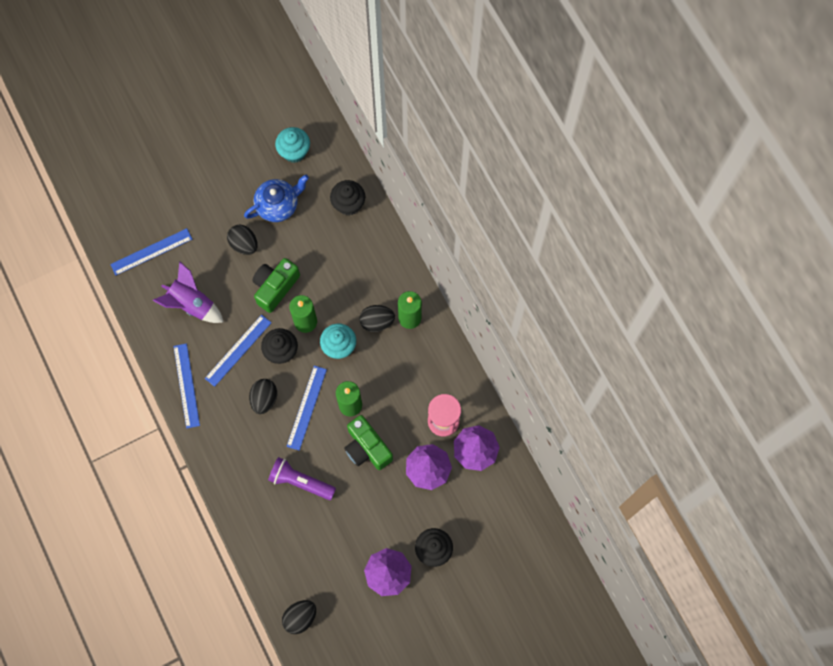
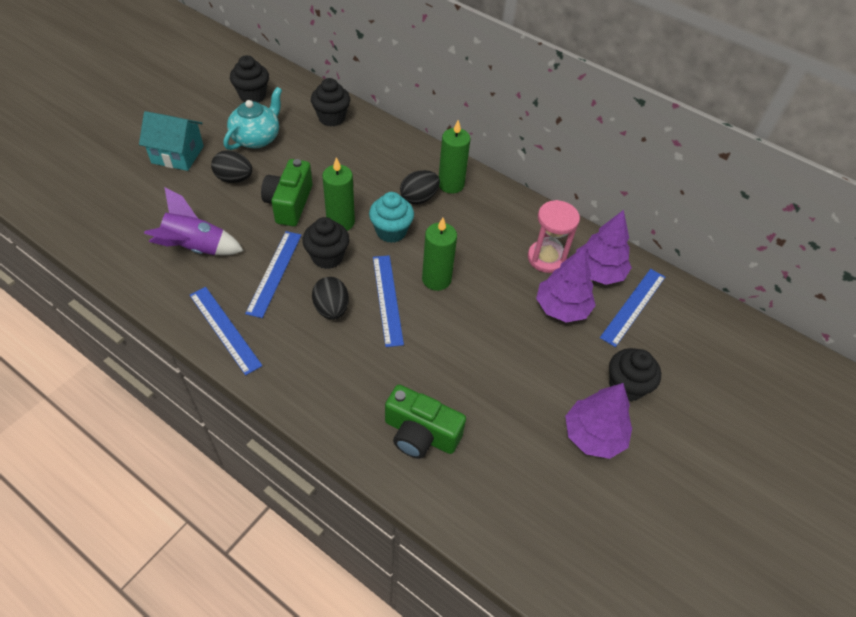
camera: 30 degrees left, 20 degrees down
blue ruler [110,228,192,276] -> blue ruler moved to [600,269,665,347]
blue teapot [244,174,309,222] -> turquoise teapot [224,87,282,150]
purple flashlight [268,457,336,500] -> none
turquoise cupcake [275,127,310,163] -> black cupcake [230,55,269,102]
black egg [282,600,316,634] -> none
green camera [344,415,393,470] -> green camera moved to [385,385,466,459]
none -> turquoise house [139,111,204,171]

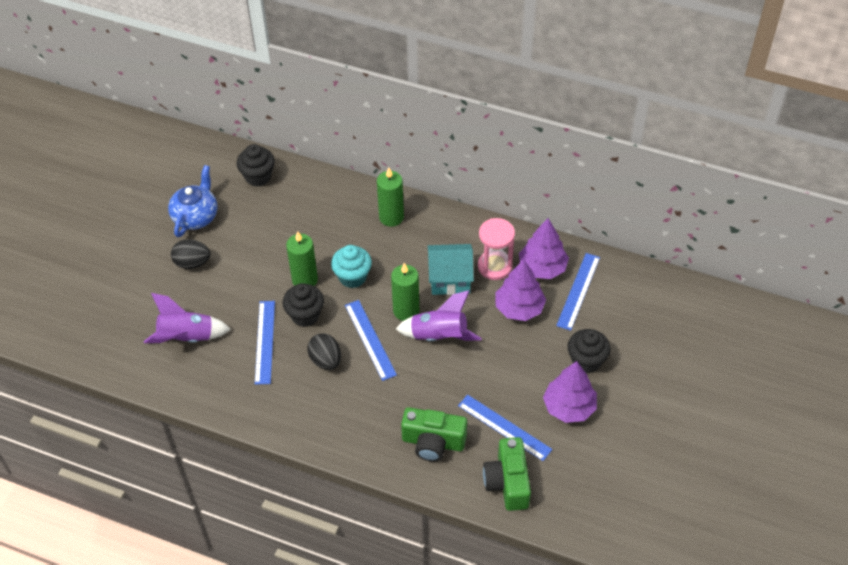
camera: 10 degrees left, 0 degrees up
turquoise house [139,111,204,171] -> turquoise house moved to [428,244,474,295]
blue ruler [190,287,262,375] -> blue ruler moved to [458,395,552,461]
turquoise teapot [224,87,282,150] -> blue teapot [168,165,217,237]
black cupcake [230,55,269,102] -> none
green camera [261,159,312,226] -> green camera moved to [483,437,531,511]
black egg [400,170,440,204] -> none
none -> purple rocket [396,290,482,341]

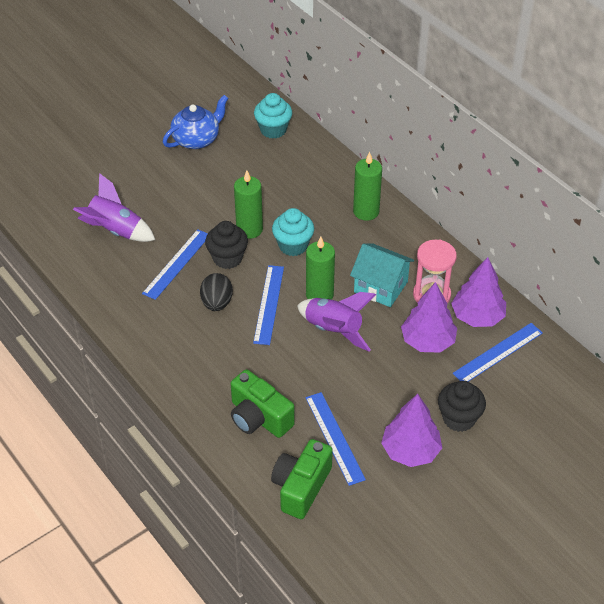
camera: 30 degrees right, 5 degrees down
black egg [171,239,210,269] -> none
black cupcake [237,144,275,187] -> turquoise cupcake [254,93,292,139]

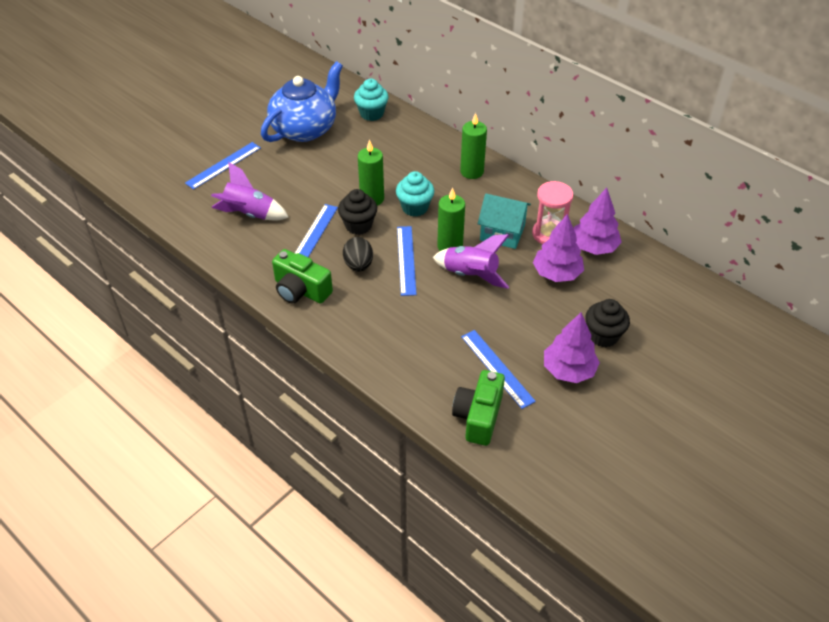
camera: 10 degrees left, 0 degrees up
blue teapot [163,95,228,149] -> blue teapot [261,61,343,142], size x1.54
green camera [231,369,295,438] -> green camera moved to [272,249,333,304]
blue ruler [452,323,543,382] -> blue ruler moved to [185,142,261,190]

